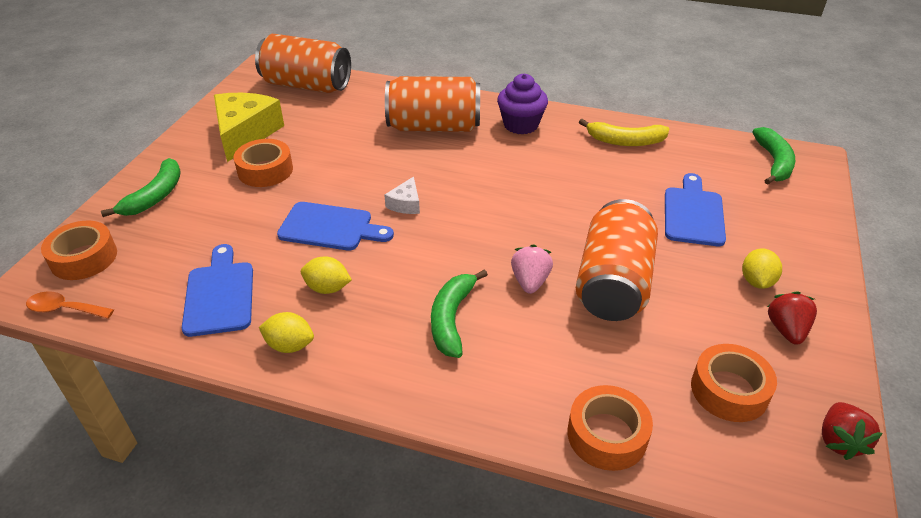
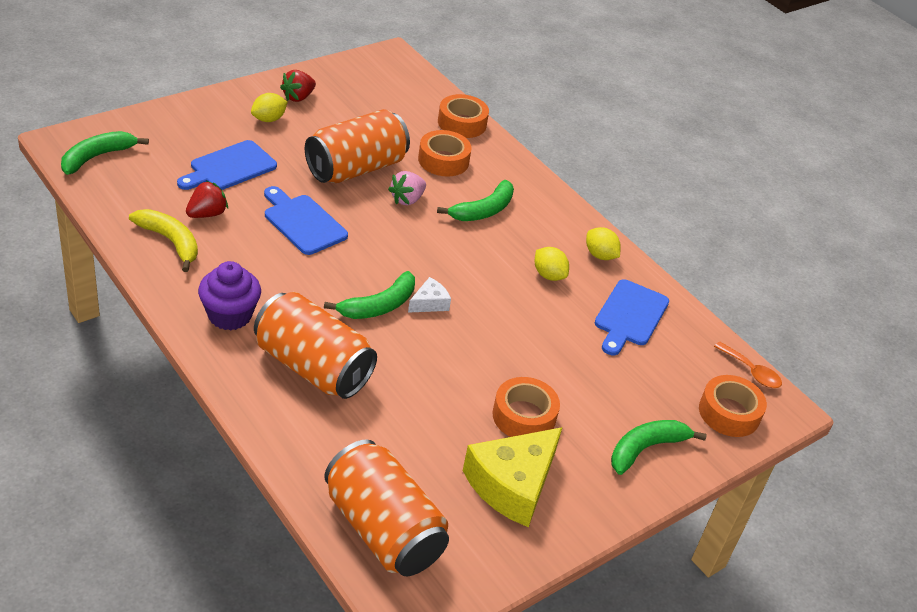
camera: 150 degrees left, 0 degrees up
blue cutting board [277,202,394,251] -> blue cutting board moved to [264,186,348,255]
orange tape [691,344,777,422] -> orange tape moved to [418,130,472,177]
red strawberry [822,402,883,460] -> red strawberry moved to [186,181,228,218]
none -> green banana [324,271,415,319]

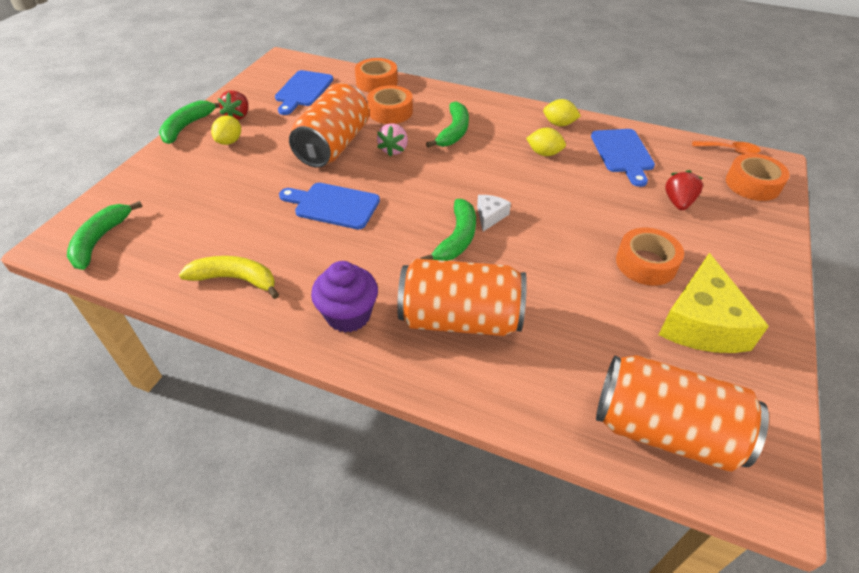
camera: 25 degrees left, 5 degrees up
blue cutting board [177,140,277,190] -> blue cutting board moved to [275,70,333,115]
red strawberry [186,181,228,218] -> red strawberry moved to [665,170,703,210]
green banana [611,420,707,475] -> green banana moved to [159,101,219,144]

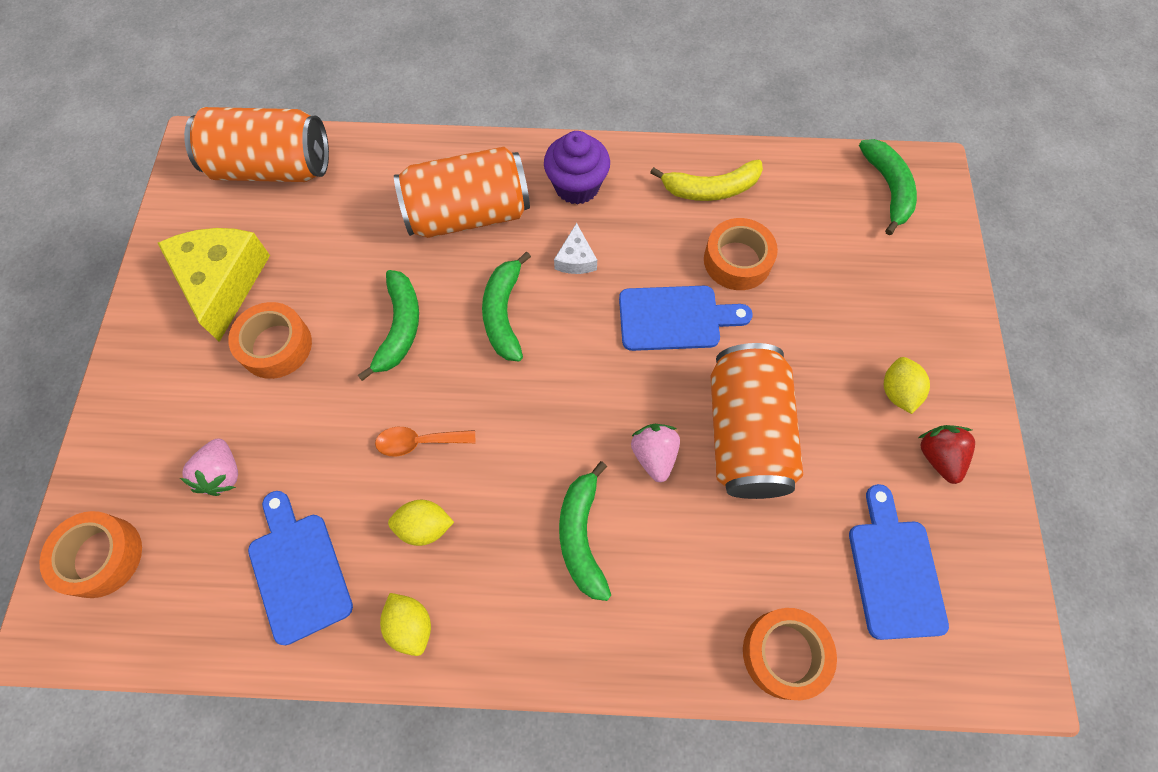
camera: 160 degrees right, 20 degrees up
green banana [159,101,219,144] -> green banana moved to [358,270,419,381]
orange tape [367,85,413,124] -> orange tape moved to [704,218,778,290]
white cheese [477,195,511,232] -> white cheese moved to [554,223,597,274]
yellow lemon [543,99,581,126] -> yellow lemon turned 60 degrees clockwise [380,593,431,656]
red strawberry [665,170,703,210] -> pink strawberry [180,438,238,496]
orange spoon [692,141,761,154] -> orange spoon moved to [375,427,475,456]

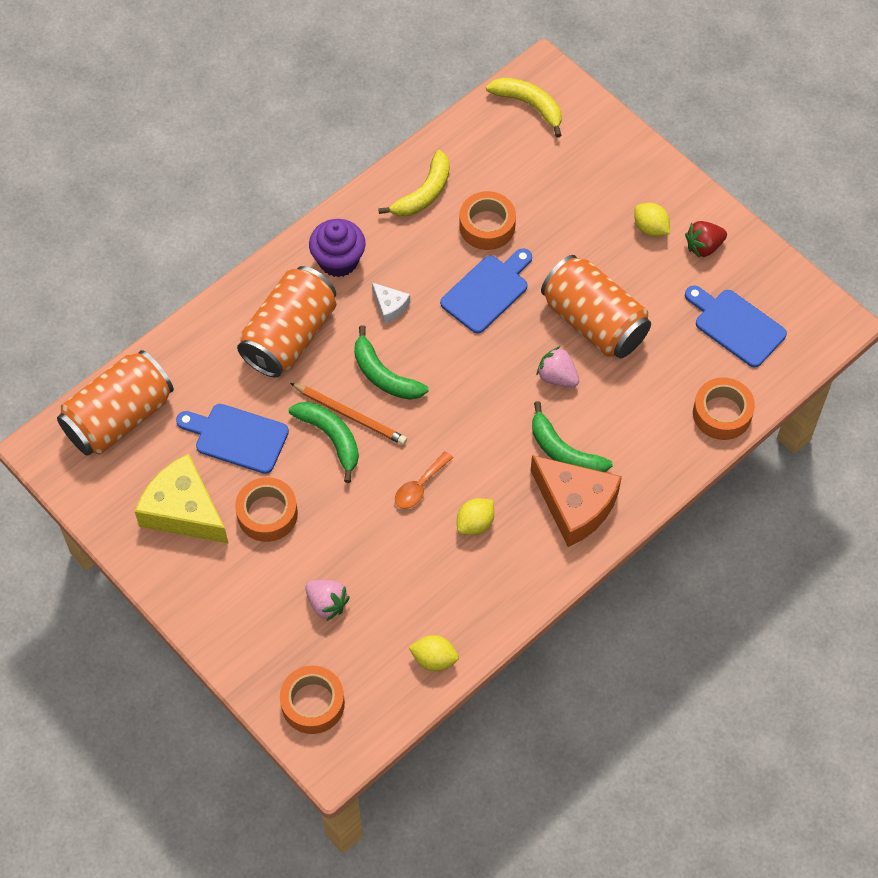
camera: 45 degrees left, 5 degrees down
blue cutting board [248,491,353,645] -> blue cutting board moved to [176,404,289,474]
yellow lemon [380,593,431,656] -> yellow lemon moved to [408,635,459,671]
green banana [859,139,917,235] -> yellow banana [486,77,562,137]
red strawberry [919,425,975,484] -> red strawberry turned 60 degrees counterclockwise [685,221,727,258]
none -> orange pencil [290,383,407,445]
none -> orange cheese [531,455,622,547]

